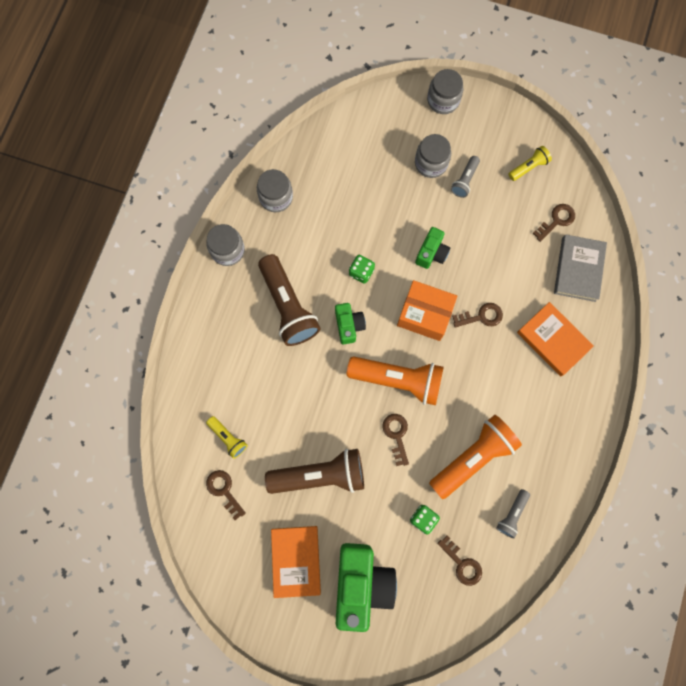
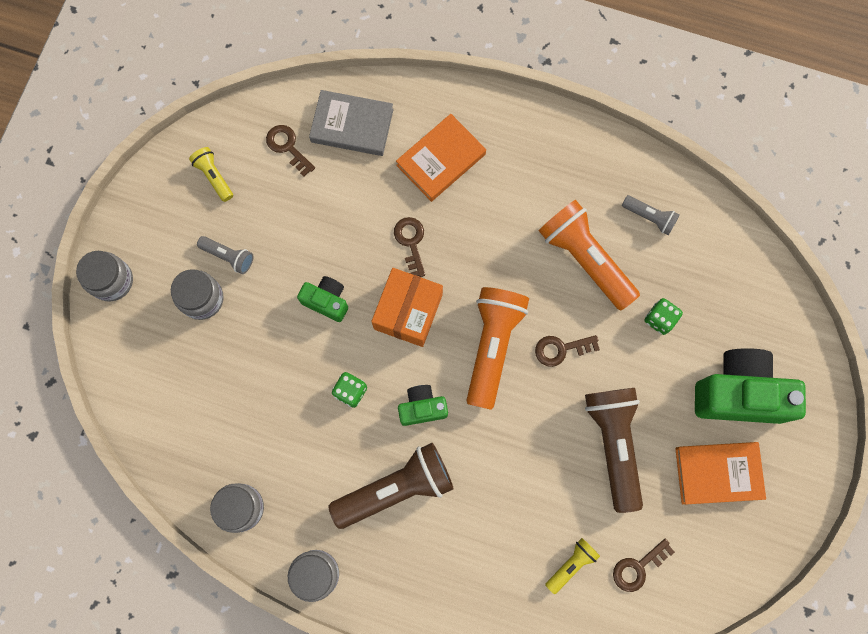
camera: 90 degrees left, 0 degrees up
brown key [437,536,482,586] -> none

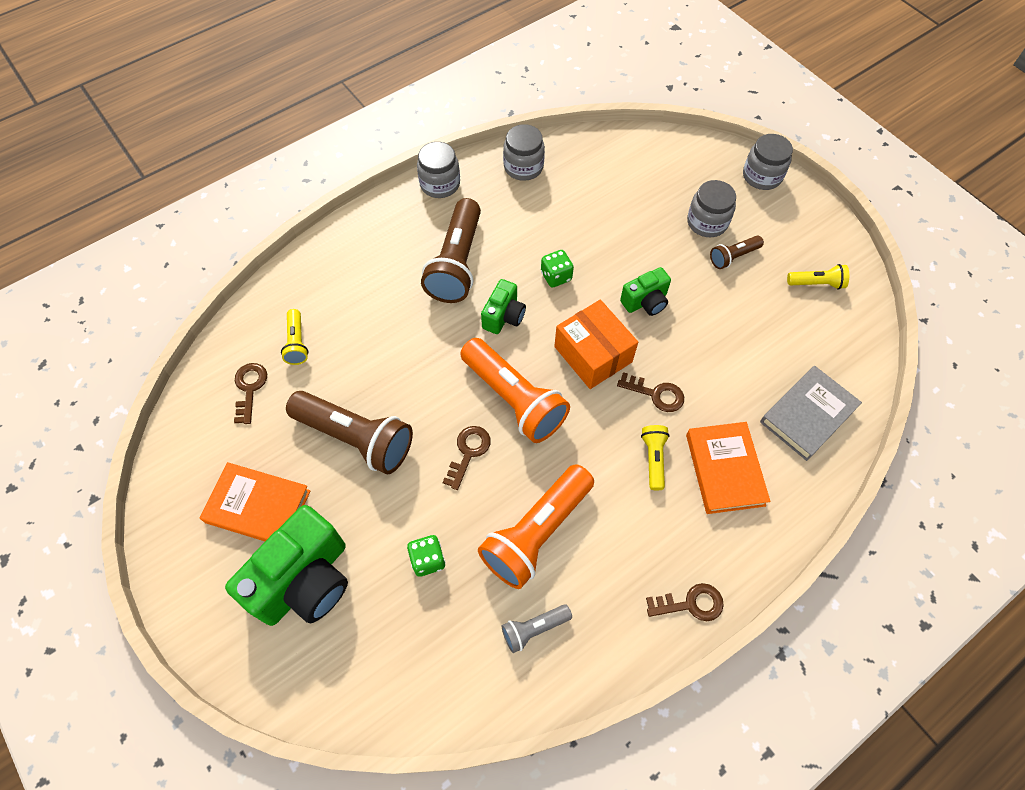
camera: 125 degrees right, 15 degrees down
grey flashlight [197,236,254,274] -> brown flashlight [710,235,764,269]
brown key [266,125,315,177] -> brown key moved to [646,583,724,621]
orange flashlight [539,200,640,310] -> orange flashlight turned 135 degrees clockwise [478,464,594,589]
orange book [675,442,766,504] -> orange book turned 75 degrees clockwise [200,462,311,541]
none -> yellow flashlight [641,425,670,491]

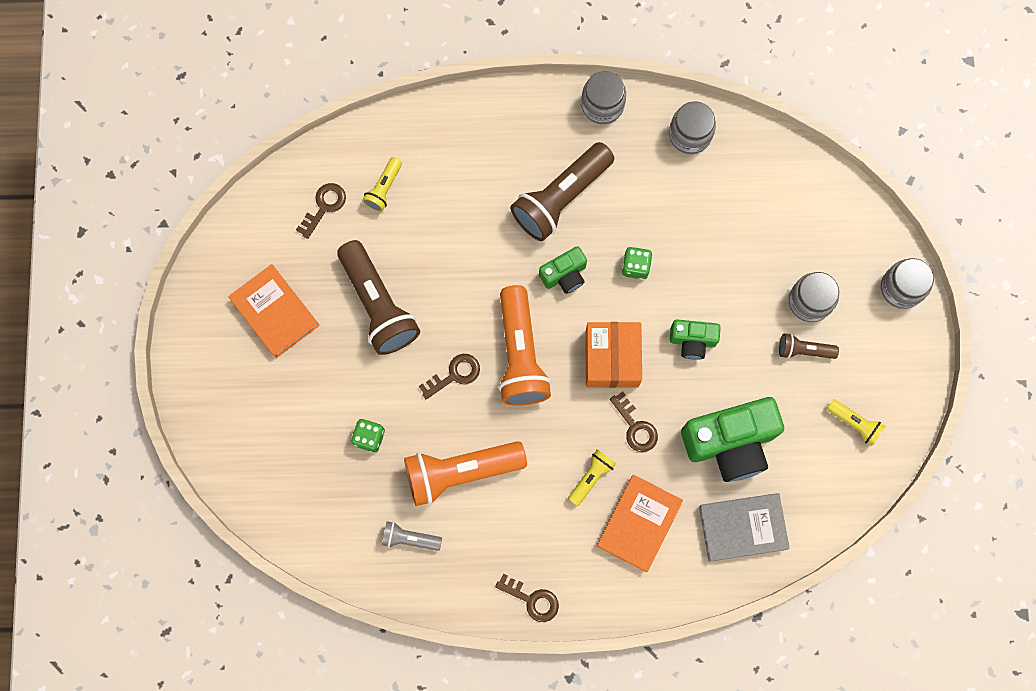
camera: 35 degrees right, 15 degrees up
green camera [225,505,348,626] -> green camera moved to [681,397,784,482]

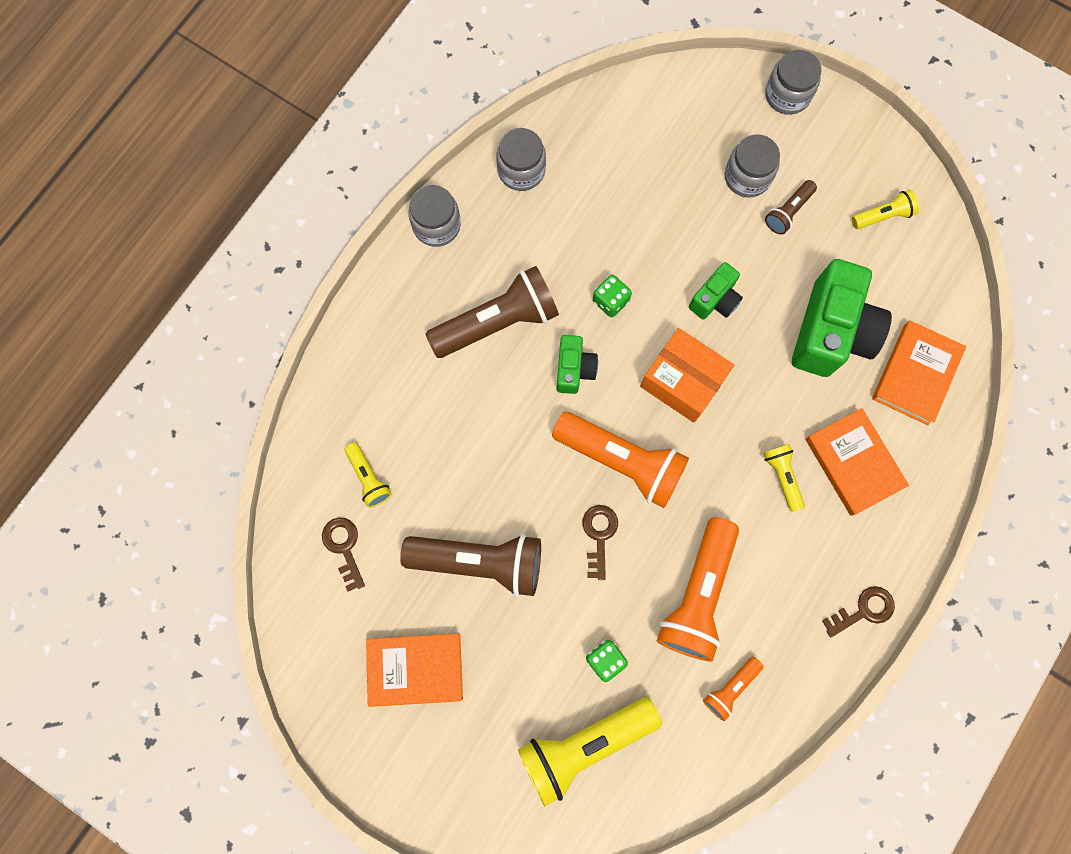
camera: 55 degrees left, 0 degrees up
grey flashlight [382,521,442,551] -> orange flashlight [703,657,764,721]
brown flashlight [511,142,614,241] -> brown flashlight turned 105 degrees counterclockwise [426,266,559,358]
brown key [610,391,658,452] -> none
grey book [699,493,790,562] -> orange book [872,321,966,425]
none -> yellow flashlight [518,697,662,806]

